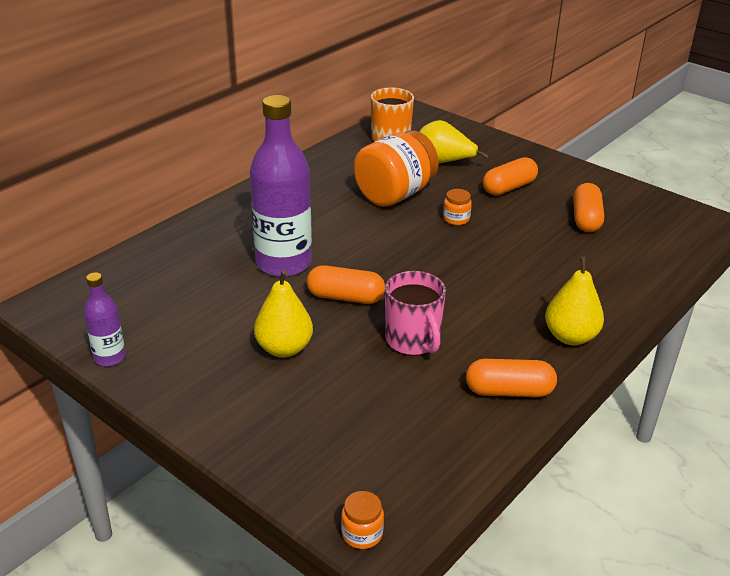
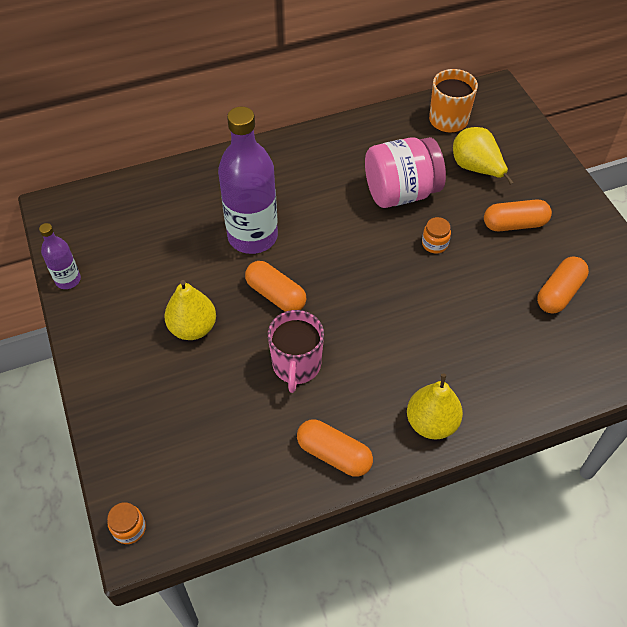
camera: 30 degrees right, 20 degrees up
orange jar [354,130,439,207] -> pink jar [365,137,446,208]

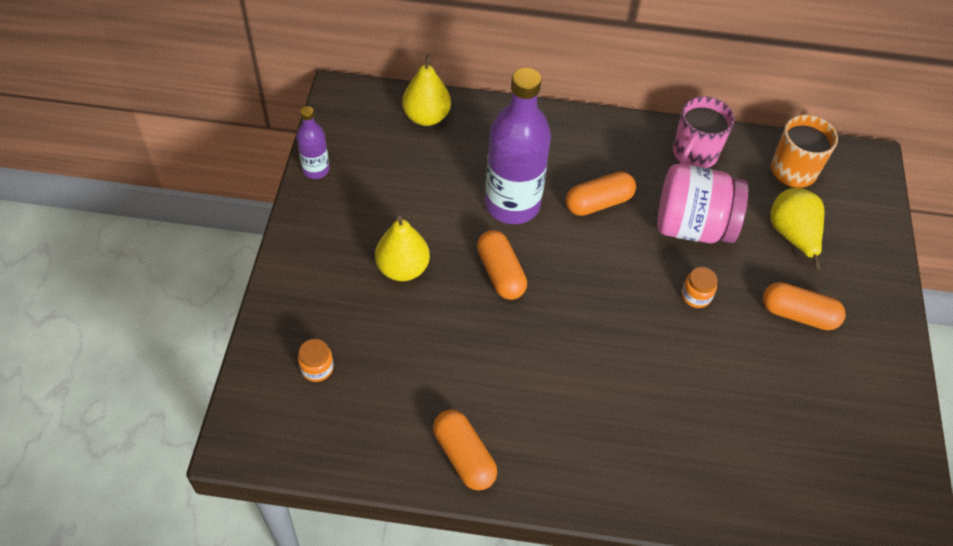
camera: 25 degrees right, 0 degrees up
orange jar [107,502,146,544] -> orange jar moved to [298,339,334,382]
pink mug [268,310,324,393] -> pink mug moved to [673,96,734,168]
yellow pear [407,373,463,439] -> yellow pear moved to [402,55,451,126]
orange capsule [537,256,589,313] -> orange capsule moved to [566,172,636,216]

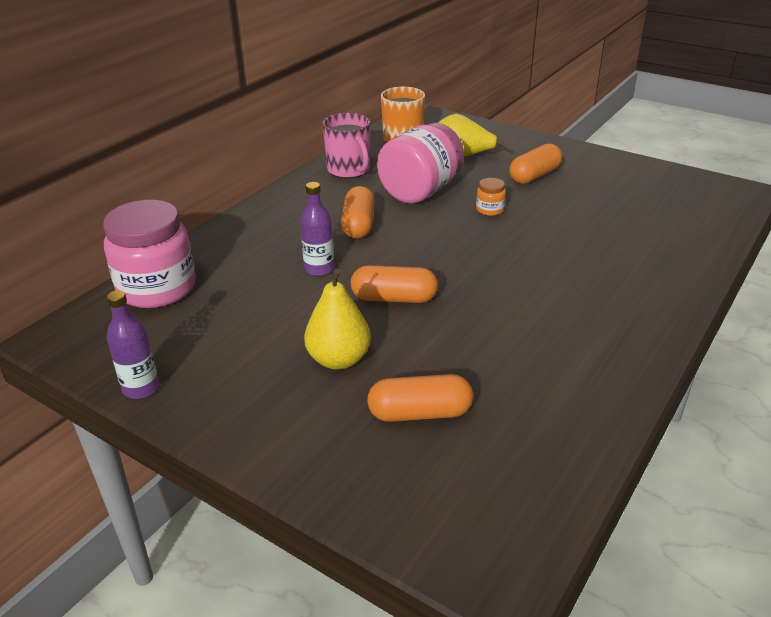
camera: 60 degrees left, 20 degrees down
orange jar [298,339,334,382] -> none
yellow pear [402,55,451,126] -> pink jar [103,200,196,308]
orange capsule [433,410,497,491] -> orange capsule moved to [367,374,473,422]
purple bottle [485,68,551,224] -> purple bottle [300,182,334,276], size x0.49

